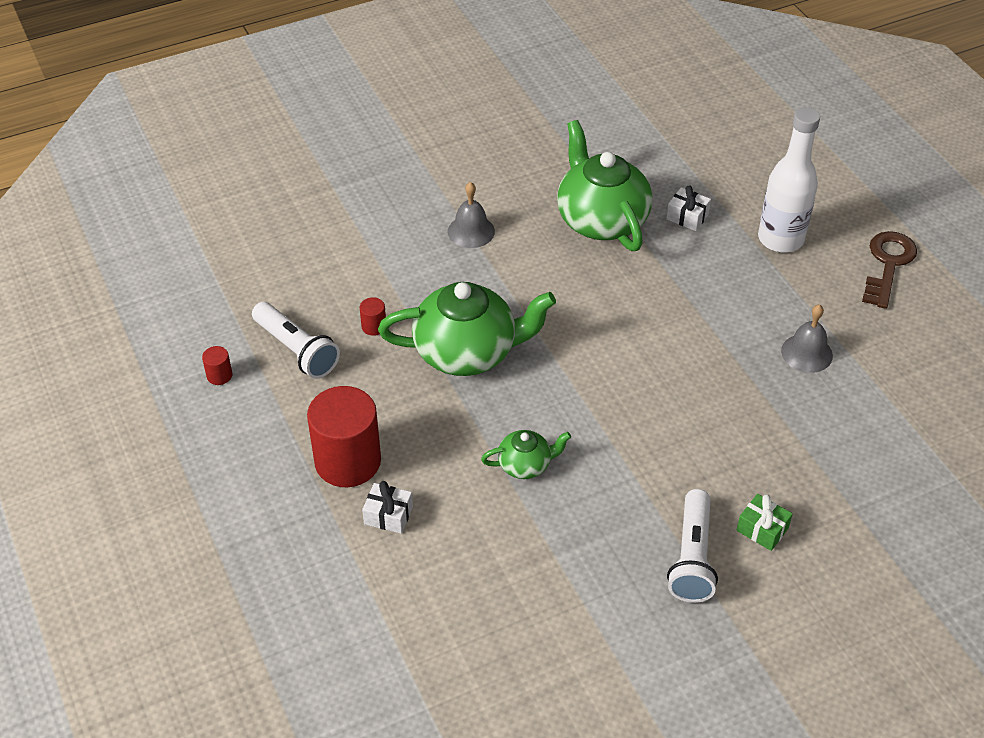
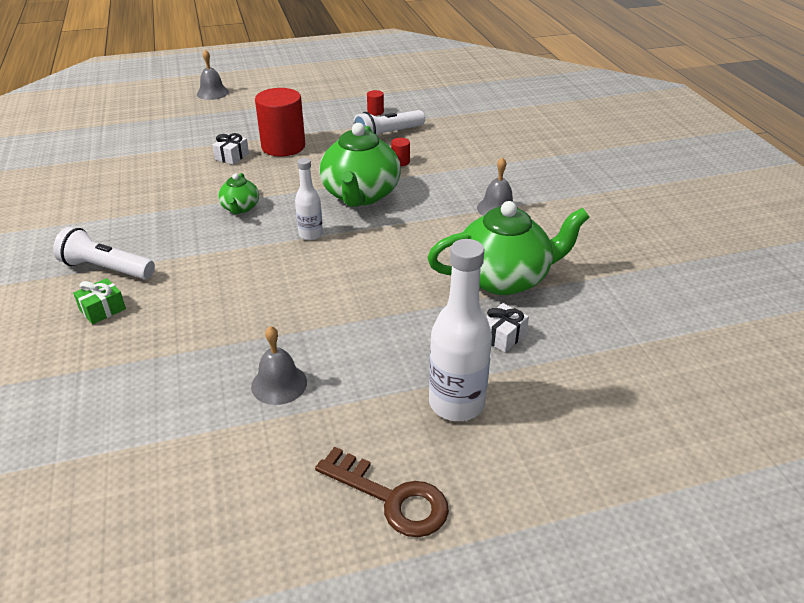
camera: 100 degrees right, 10 degrees down
none -> grey bell [197,50,229,100]
none -> white bottle [295,158,323,240]

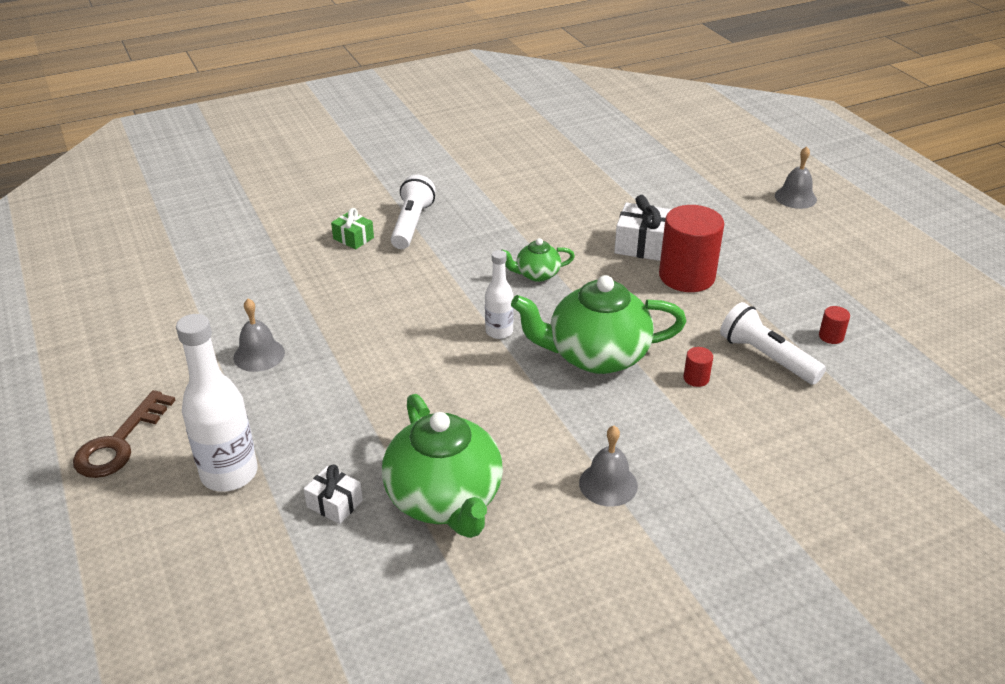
camera: 80 degrees right, 0 degrees up
white gift [212,133,249,165] -> white gift [614,195,672,261], size x1.65

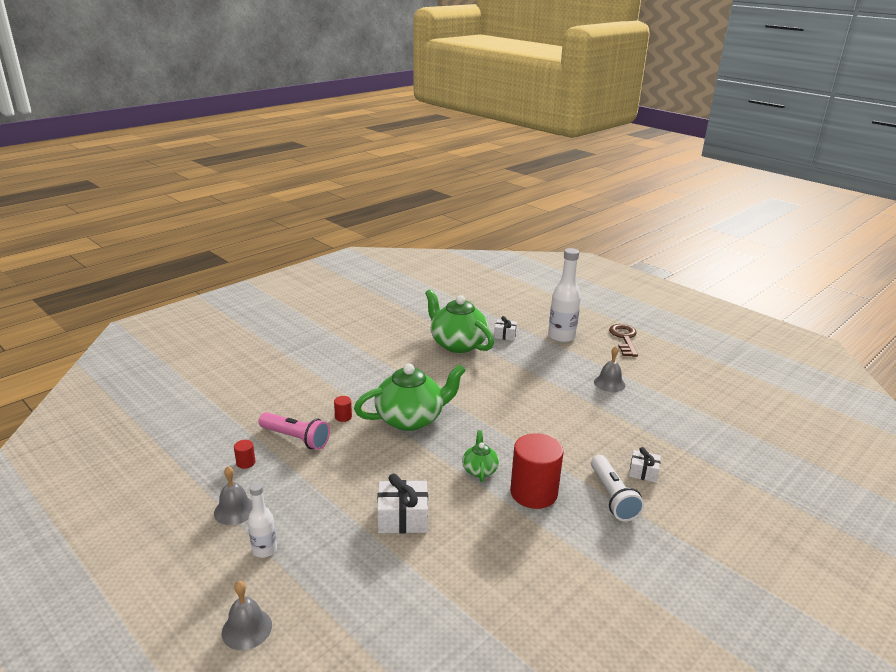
camera: 160 degrees right, 10 degrees down
green gift [331,208,374,250] -> white gift [629,447,661,483]
white bottle [485,250,514,339] -> white bottle moved to [248,482,277,558]
green teapot [502,238,575,282] -> green teapot turned 60 degrees counterclockwise [462,430,499,482]
grey bell [579,426,638,507] -> grey bell moved to [214,466,252,525]
red cylinder [659,205,724,292] -> red cylinder moved to [510,433,563,509]
white flashlight [720,302,826,385] -> pink flashlight [259,412,330,450]

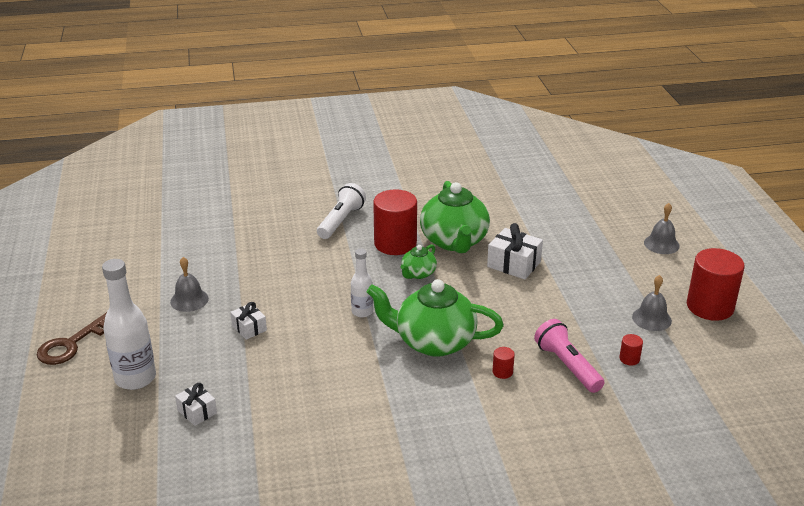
camera: 145 degrees left, 5 degrees up
white bottle [248,482,277,558] -> white bottle moved to [351,249,373,317]
green teapot [425,289,494,353] -> green teapot moved to [420,181,490,253]
white gift [629,447,661,483] -> white gift moved to [230,302,267,340]
none -> red cylinder [687,248,745,321]

